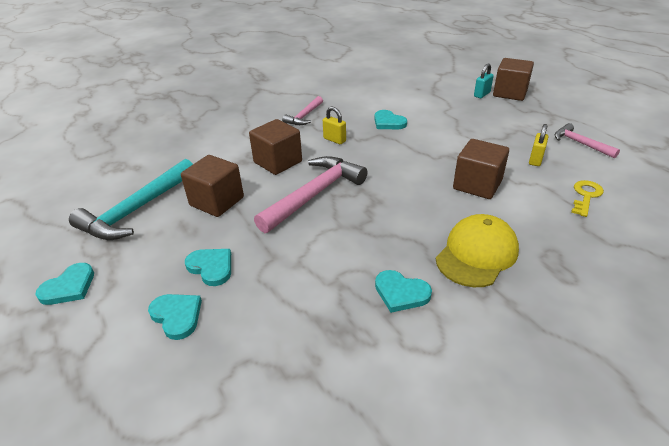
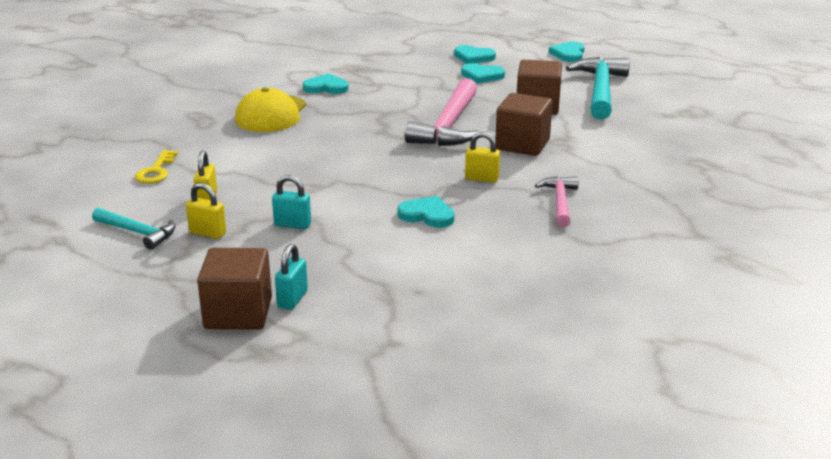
camera: 155 degrees right, 10 degrees down
brown cube [453,139,509,199] -> none
pink hammer [554,123,620,159] -> turquoise hammer [92,208,176,250]
none -> yellow padlock [186,183,226,239]
none -> turquoise padlock [272,175,311,229]

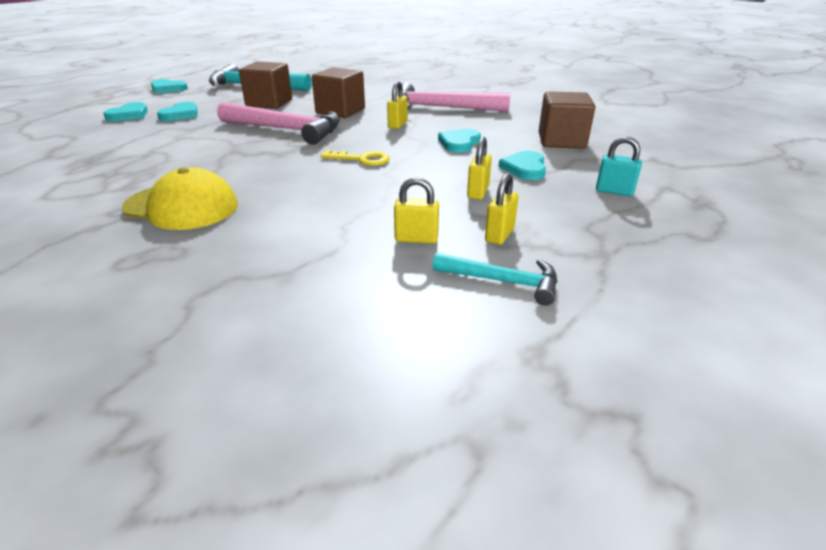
camera: 85 degrees left, 5 degrees up
turquoise hammer [92,208,176,250] -> turquoise hammer turned 75 degrees clockwise [432,253,557,306]
yellow key [135,150,178,184] -> yellow key moved to [321,150,390,166]
brown cube [197,248,272,330] -> brown cube moved to [539,91,595,149]
turquoise padlock [272,175,311,229] -> yellow padlock [467,137,492,200]
turquoise heart [303,74,349,94] -> turquoise heart moved to [498,151,546,180]
pink hammer [535,176,578,227] -> pink hammer [396,82,510,112], size x1.81

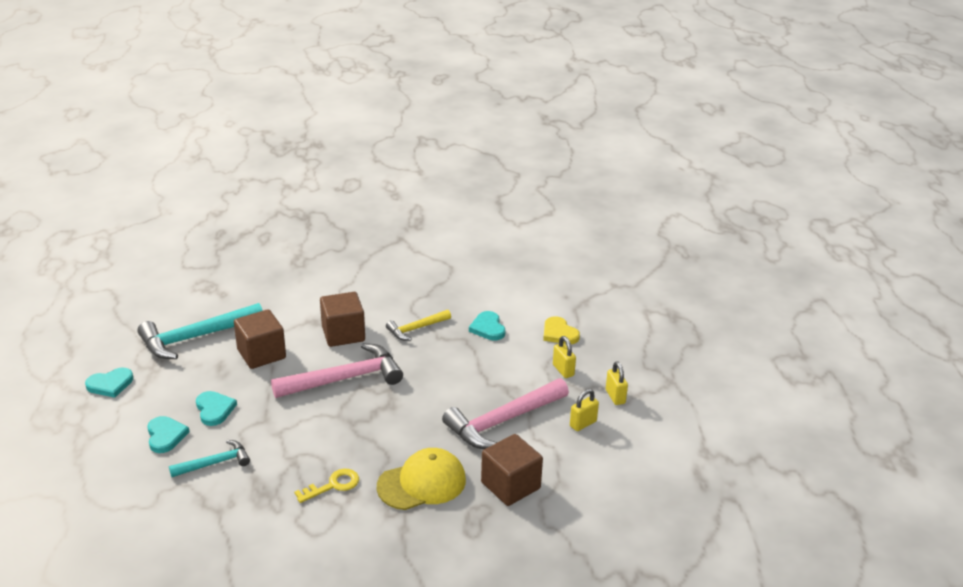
camera: 45 degrees left, 0 degrees up
yellow key [321,150,390,166] -> yellow key moved to [294,469,359,503]
yellow padlock [387,81,408,129] -> yellow hammer [386,310,451,340]
pink hammer [396,82,510,112] -> pink hammer moved to [442,378,569,449]
turquoise hammer [432,253,557,306] -> turquoise hammer moved to [169,440,250,477]
turquoise heart [498,151,546,180] -> yellow heart [543,316,580,344]
brown cube [539,91,595,149] -> brown cube moved to [481,434,543,506]
turquoise padlock [596,137,642,196] -> none

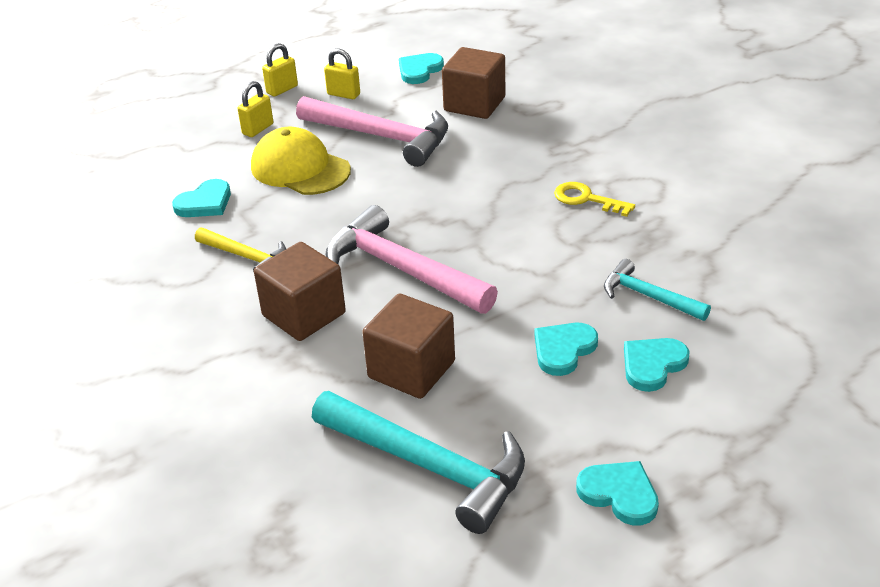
camera: 115 degrees left, 5 degrees up
yellow cap [377,448,466,510] -> yellow cap moved to [251,127,351,195]
yellow heart [543,316,580,344] -> none
none -> turquoise heart [399,53,444,84]

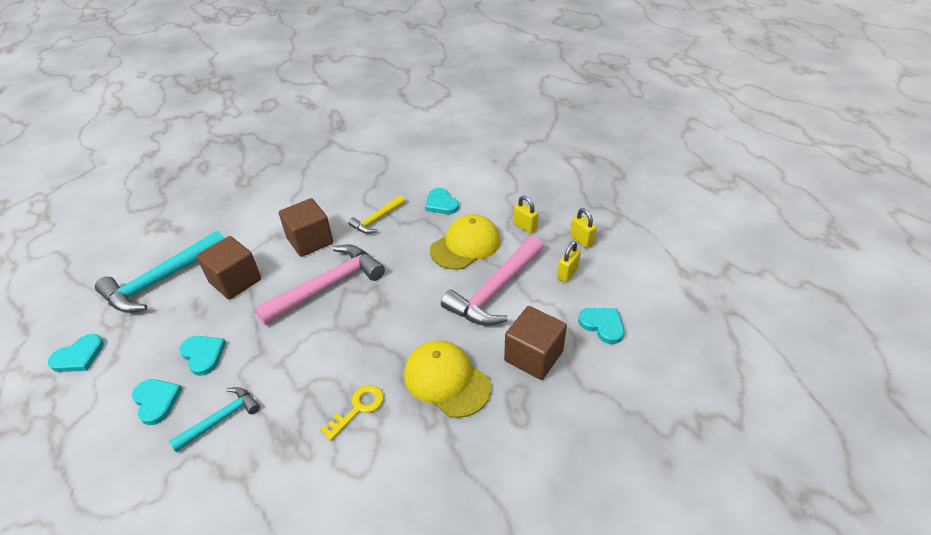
camera: 100 degrees right, 5 degrees up
none -> yellow cap [404,340,491,418]

